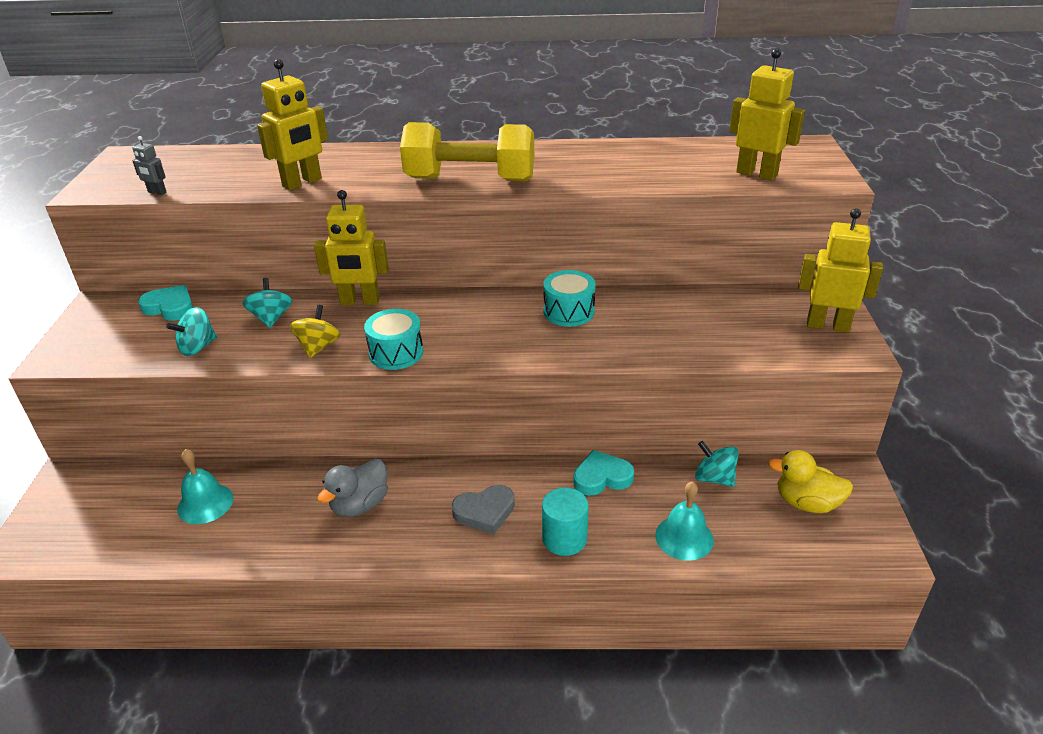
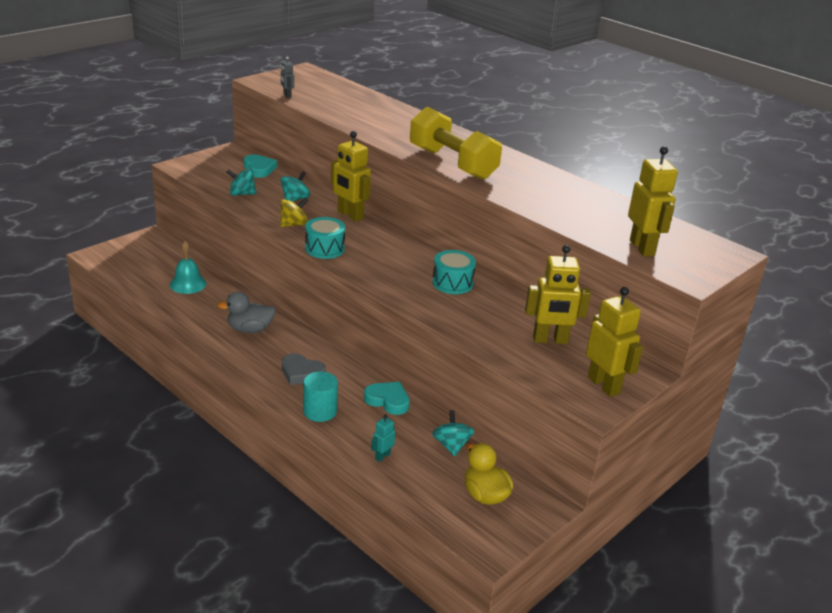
camera: 40 degrees right, 5 degrees down
yellow robot [257,59,328,190] -> yellow robot moved to [525,245,591,344]
turquoise bell [655,481,714,561] -> turquoise robot [371,414,395,462]

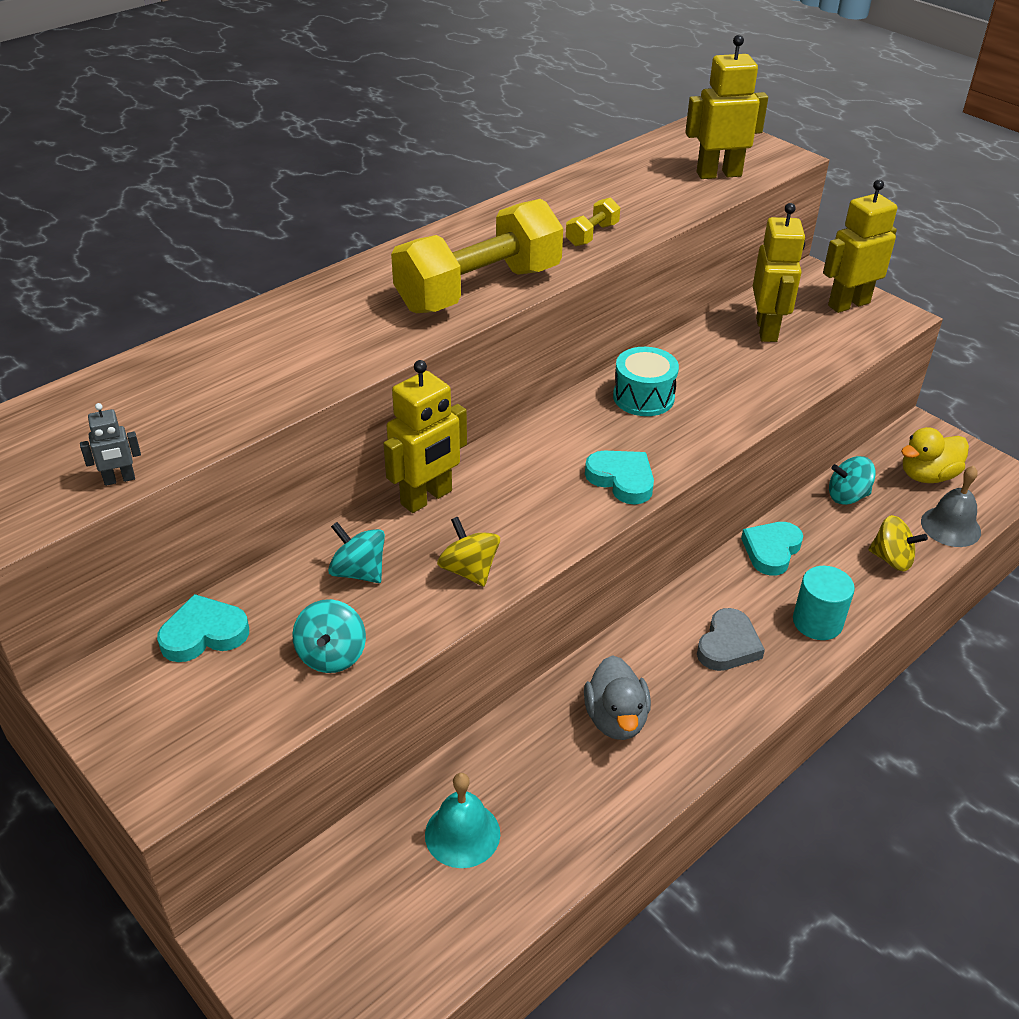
camera: 85 degrees left, 10 degrees up
turquoise drum [305,217,345,259] -> none
turquoise robot [371,414,395,462] -> yellow spinning top [868,515,928,571]
none -> yellow dumbbell [566,198,620,246]
none -> turquoise heart [585,450,654,504]
none -> grey bell [921,466,981,547]

